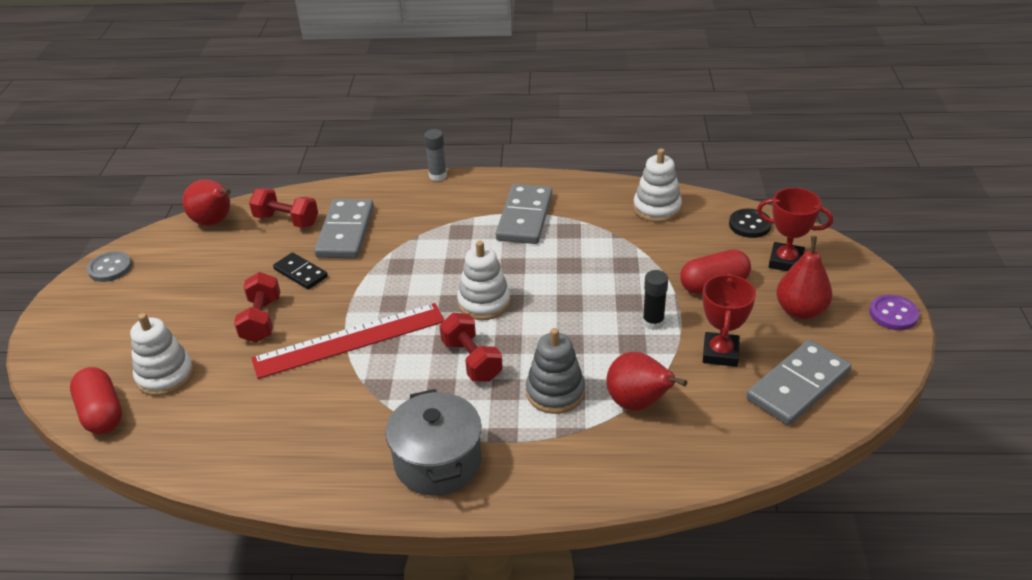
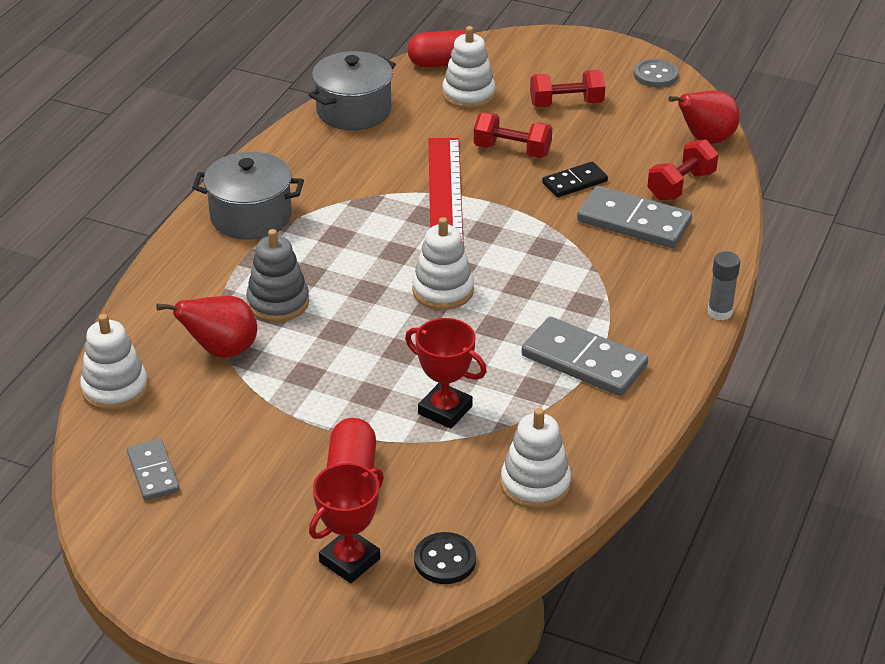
camera: 110 degrees right, 0 degrees up
red dumbbell [440,313,503,382] -> red dumbbell moved to [530,70,605,107]
black glue stick [642,270,668,330] -> none
red trophy [702,274,756,367] -> red trophy moved to [405,318,487,429]
grey domino [746,340,851,425] -> grey domino [127,439,180,501], size x0.59
red pear [776,236,832,319] -> none
purple button [869,295,919,330] -> none
none -> white stacking toy [80,314,148,411]
none -> grey pot [309,51,396,130]

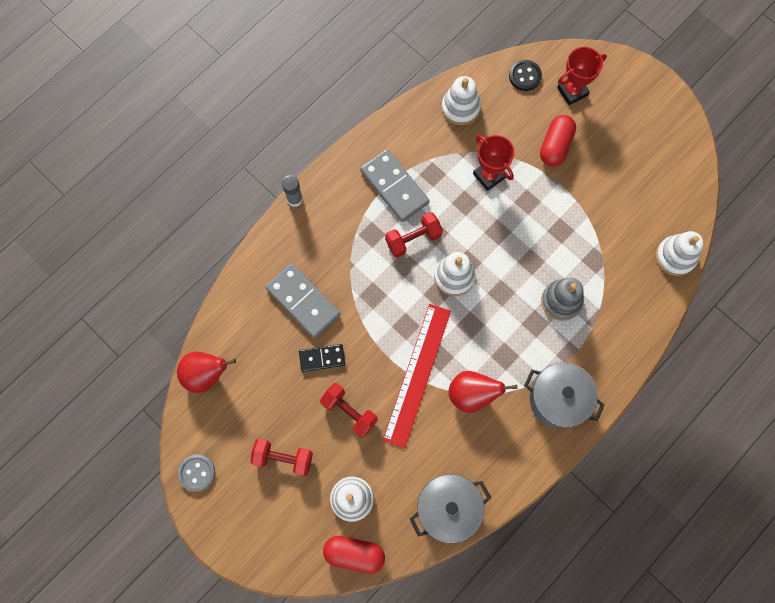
camera: 160 degrees left, 35 degrees up
grey domino [127,439,180,501] -> none
red pear [156,296,257,358] -> red pear moved to [449,371,517,413]
red dumbbell [647,139,718,201] -> red dumbbell moved to [385,212,443,258]

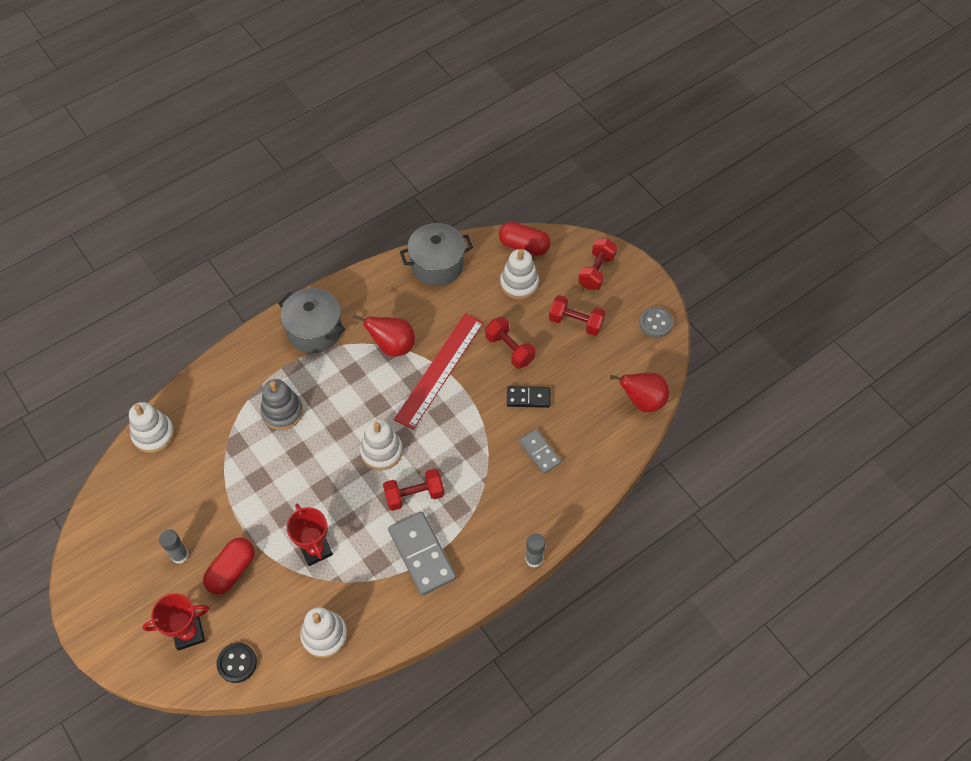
camera: 170 degrees left, 15 degrees down
grey domino [265,263,340,338] -> grey domino [519,429,561,474], size x0.59
none -> grey glue stick [159,530,189,564]
none -> red dumbbell [578,238,617,290]

